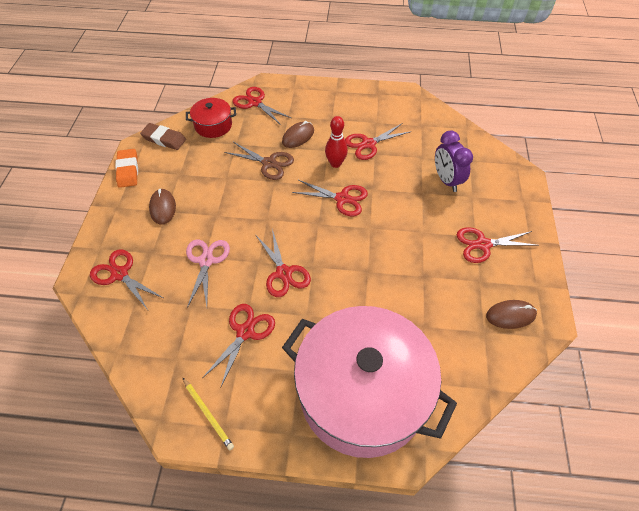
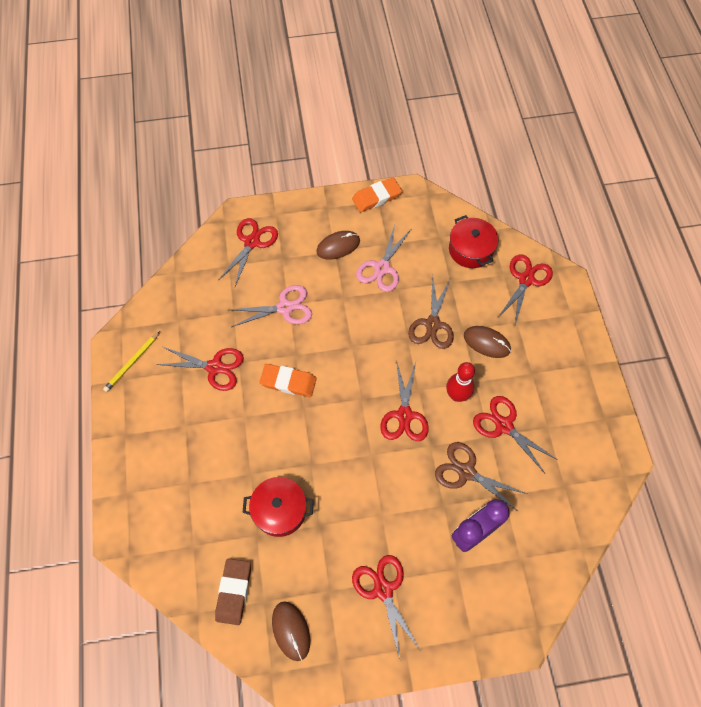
camera: 75 degrees right, 10 degrees up
brown eraser [140,123,186,150] -> brown eraser moved to [215,558,251,625]
red scissors [256,229,311,297] -> orange eraser [259,364,317,397]
pink pot [282,306,457,458] -> none
none -> red pot [242,477,314,537]
none -> pink scissors [356,225,411,292]
none -> brown scissors [435,442,527,512]

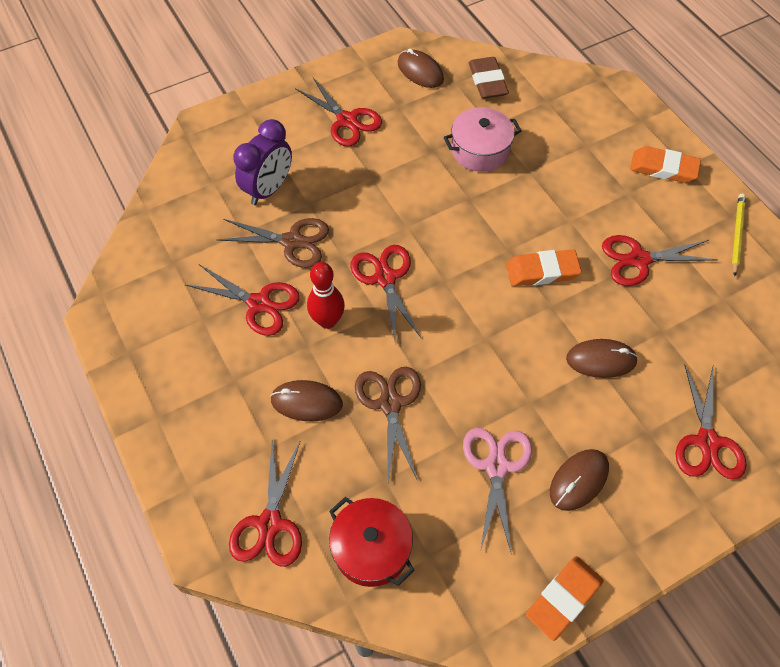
camera: 160 degrees right, 5 degrees down
pink scissors [230,285,312,327] -> brown mouse [566,339,638,378]
red pot [242,477,314,537] -> pink pot [444,107,522,172]
none -> orange eraser [630,146,701,183]

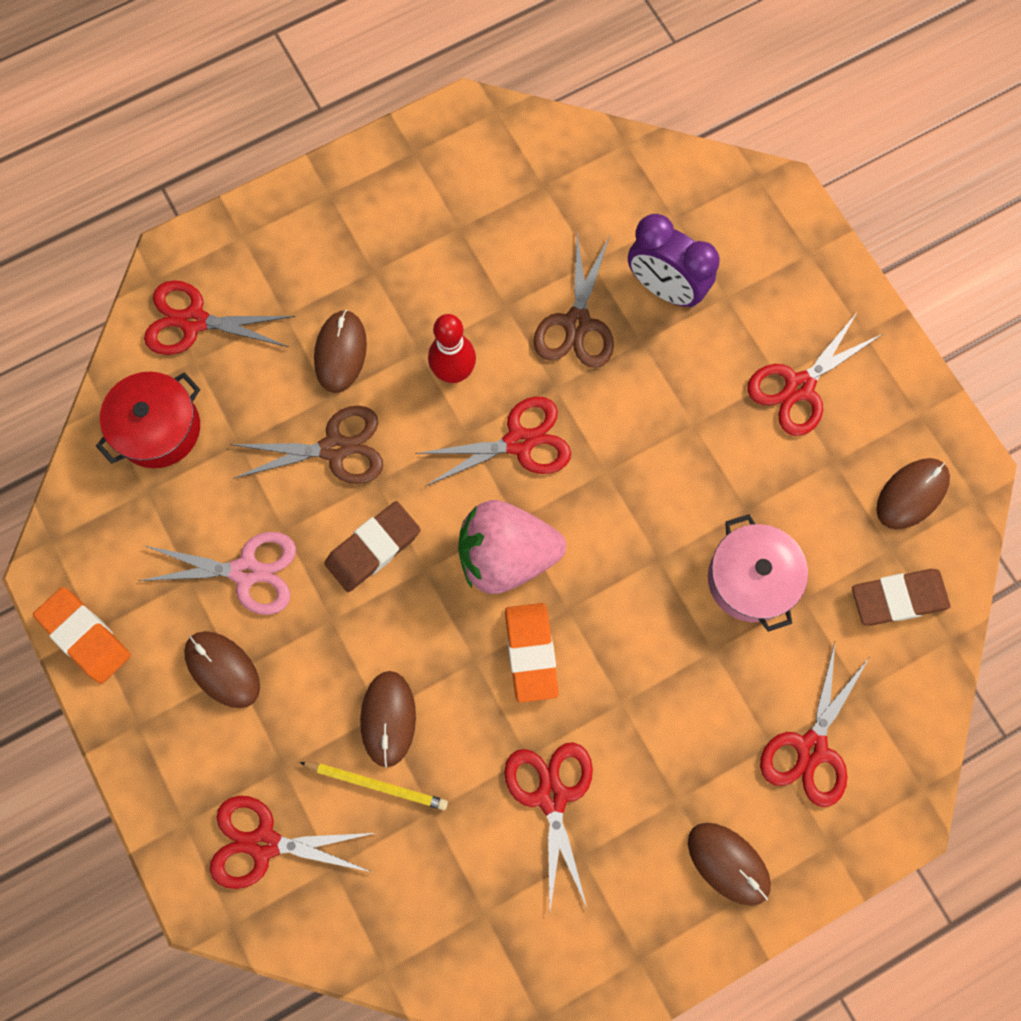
camera: 90 degrees right, 15 degrees up
red scissors [186,264,300,336] -> red scissors moved to [760,642,869,807]
orange eraser [630,146,701,183] -> brown mouse [688,823,771,906]
yellow pencil [732,194,746,276] -> yellow pencil moved to [299,762,448,810]
none -> brown eraser [324,501,420,592]
none -> pink strawberry [458,500,566,594]

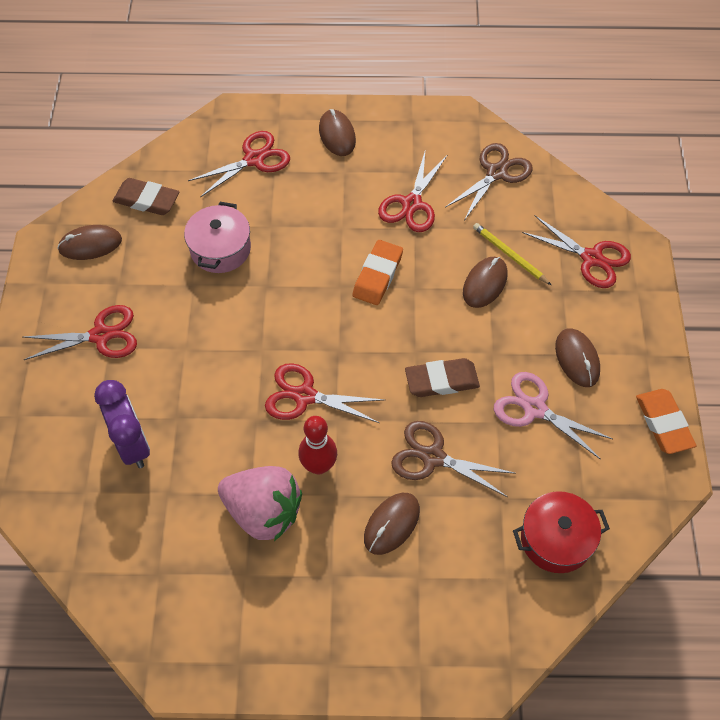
camera: 150 degrees left, 15 degrees down
red scissors [144,280,295,355] -> none
pink strawberry [458,500,566,594] -> pink strawberry moved to [218,466,302,541]
brown scissors [534,233,614,368] -> brown scissors moved to [446,143,533,219]

